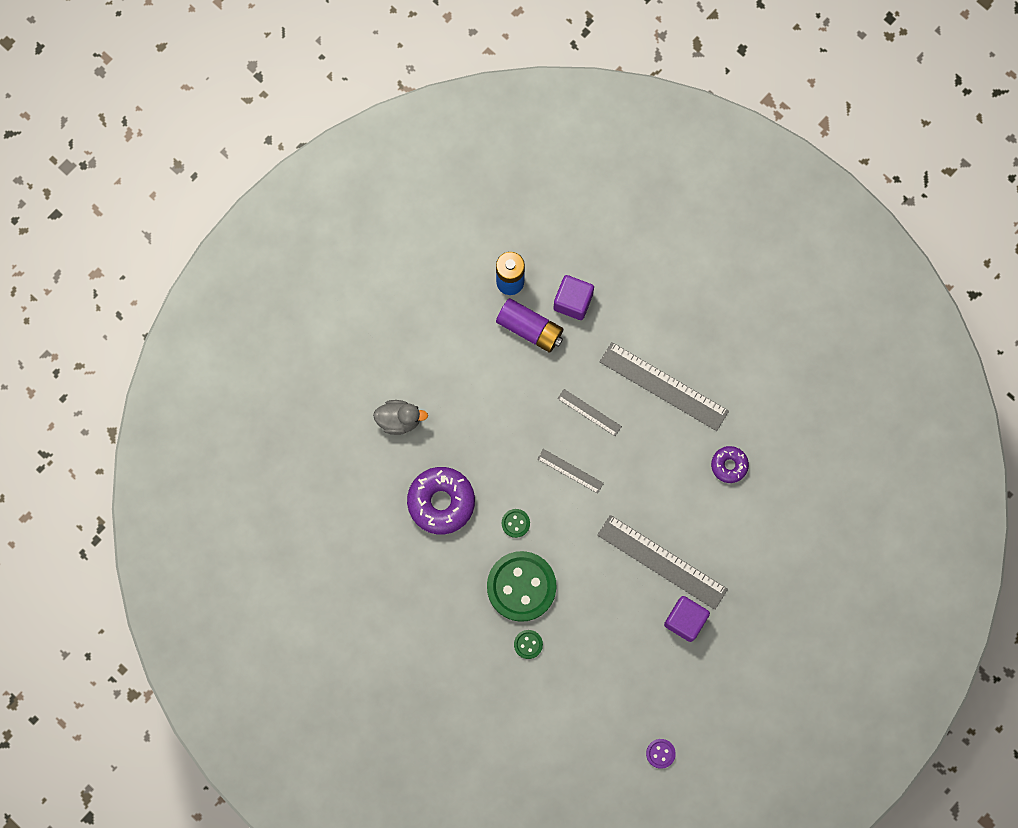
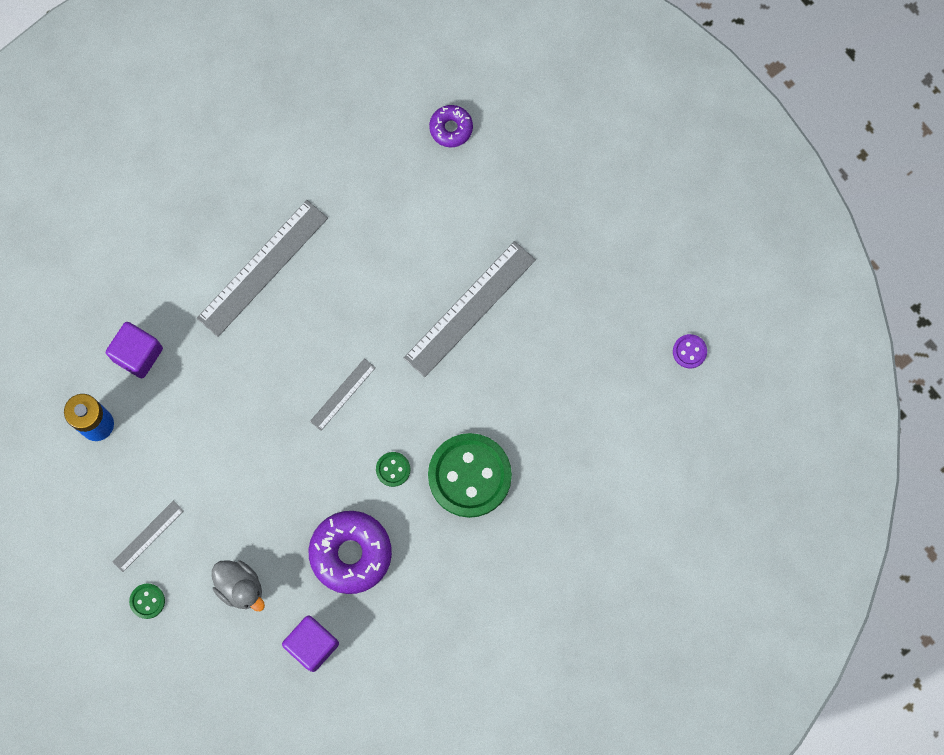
camera: 80 degrees left, 0 degrees up
grey duck [373,400,428,435] -> grey duck turned 120 degrees clockwise [212,560,265,611]
purple battery [496,298,563,352] -> none
green button [514,630,543,659] -> green button moved to [129,583,165,619]
grey ruler [557,389,622,436] -> grey ruler moved to [113,501,184,572]
purple cube [664,596,710,642] -> purple cube moved to [282,615,339,672]
purple donut [711,446,749,483] -> purple donut moved to [429,105,473,147]

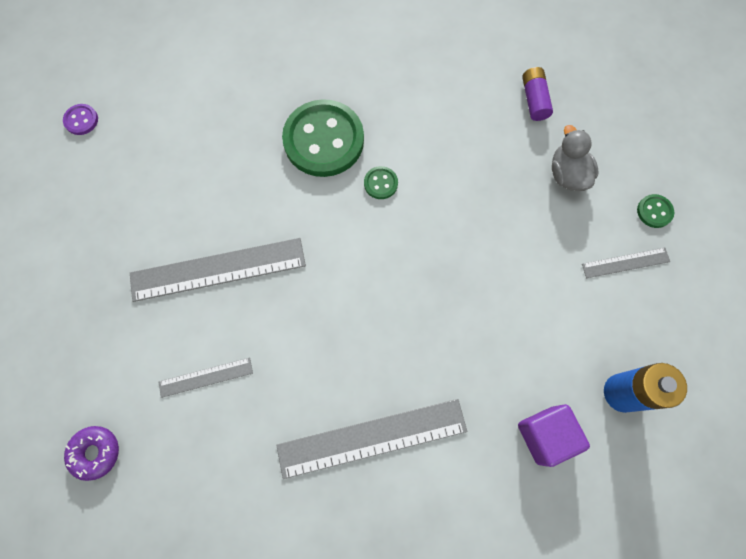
camera: 145 degrees left, 5 degrees down
purple cube [282,615,339,672] -> purple battery [522,67,553,121]
purple donut [309,511,392,594] -> none
grey ruler [310,358,376,431] -> grey ruler moved to [159,357,253,398]

